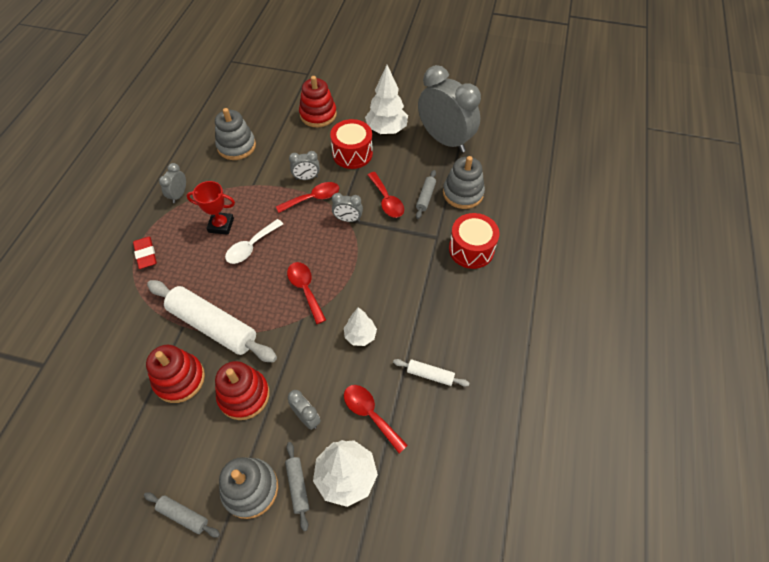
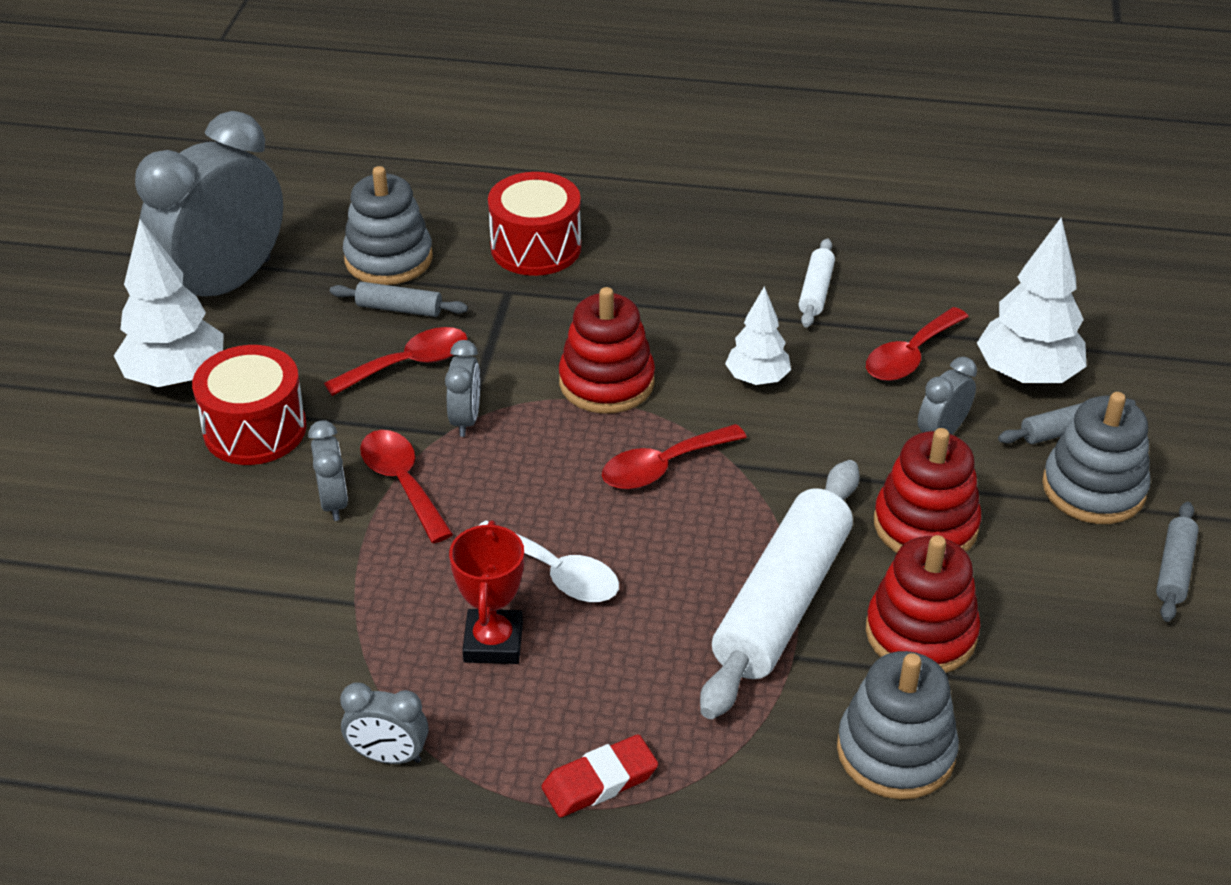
camera: 95 degrees left, 15 degrees down
grey stacking toy [215,108,256,160] -> grey stacking toy moved to [837,651,959,800]
red stacking toy [299,76,337,127] -> red stacking toy moved to [559,287,655,414]

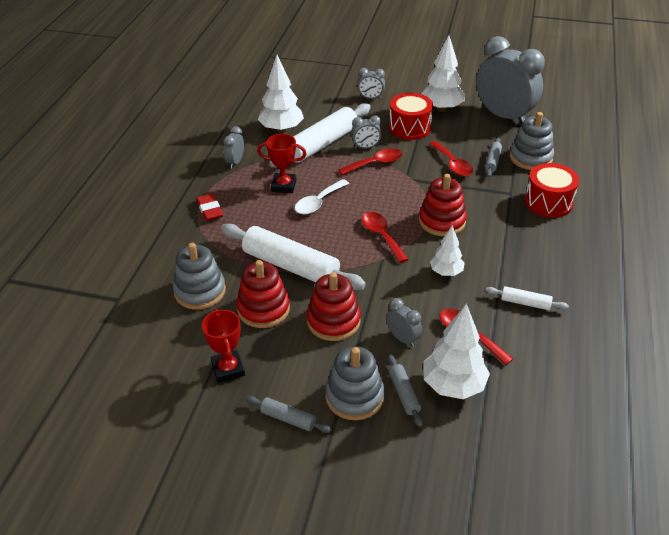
camera: 95 degrees right, 0 degrees up
grey clock [445,340,480,437] -> grey clock moved to [357,68,385,99]
none -> red trophy [202,309,245,383]
none -> white tree [258,55,304,133]
none -> white rolling pin [269,103,371,168]

